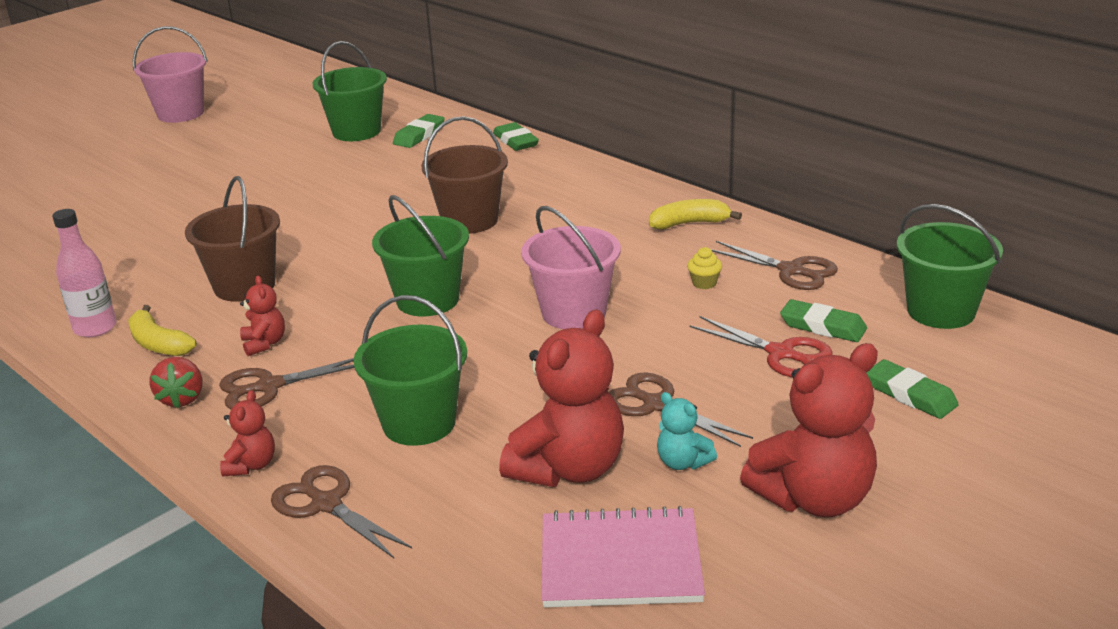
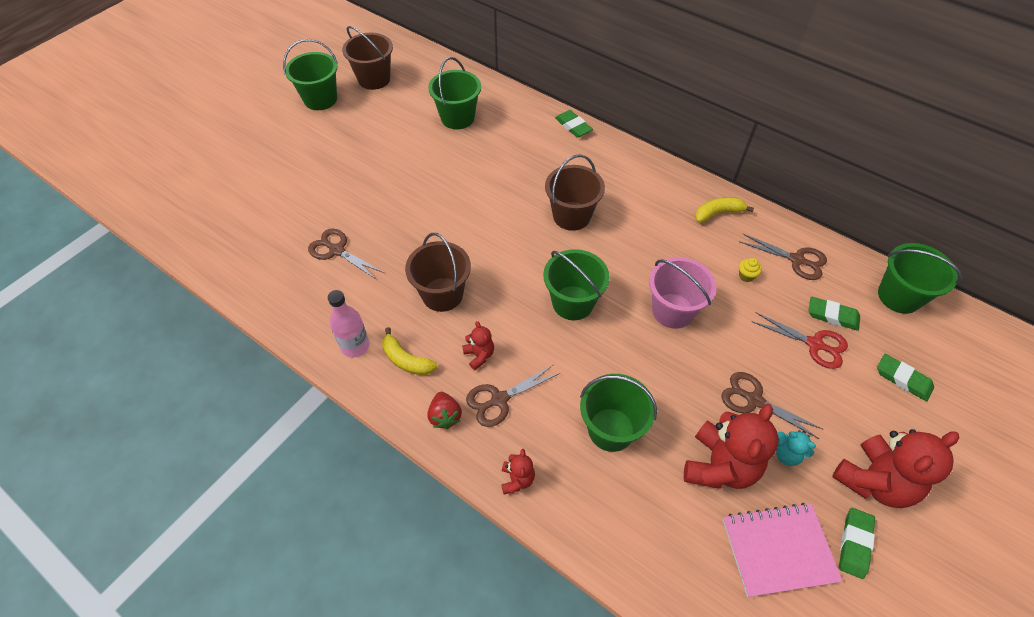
camera: 10 degrees left, 25 degrees up
pink bucket [133,26,208,123] -> green bucket [283,39,338,110]
brown scissors [271,465,412,558] -> brown scissors moved to [308,229,384,280]
green eraser [393,114,445,148] -> green eraser moved to [839,508,875,579]
none -> brown bucket [342,26,393,90]

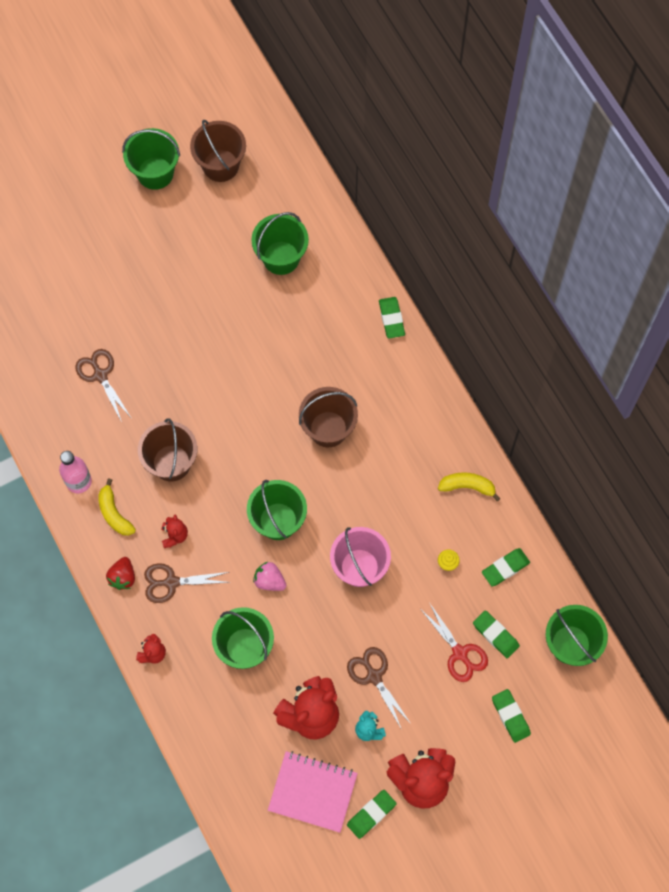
camera: 25 degrees right, 15 degrees up
brown scissors [739,233,827,280] -> green eraser [482,548,530,587]
none -> pink strawberry [253,562,286,591]

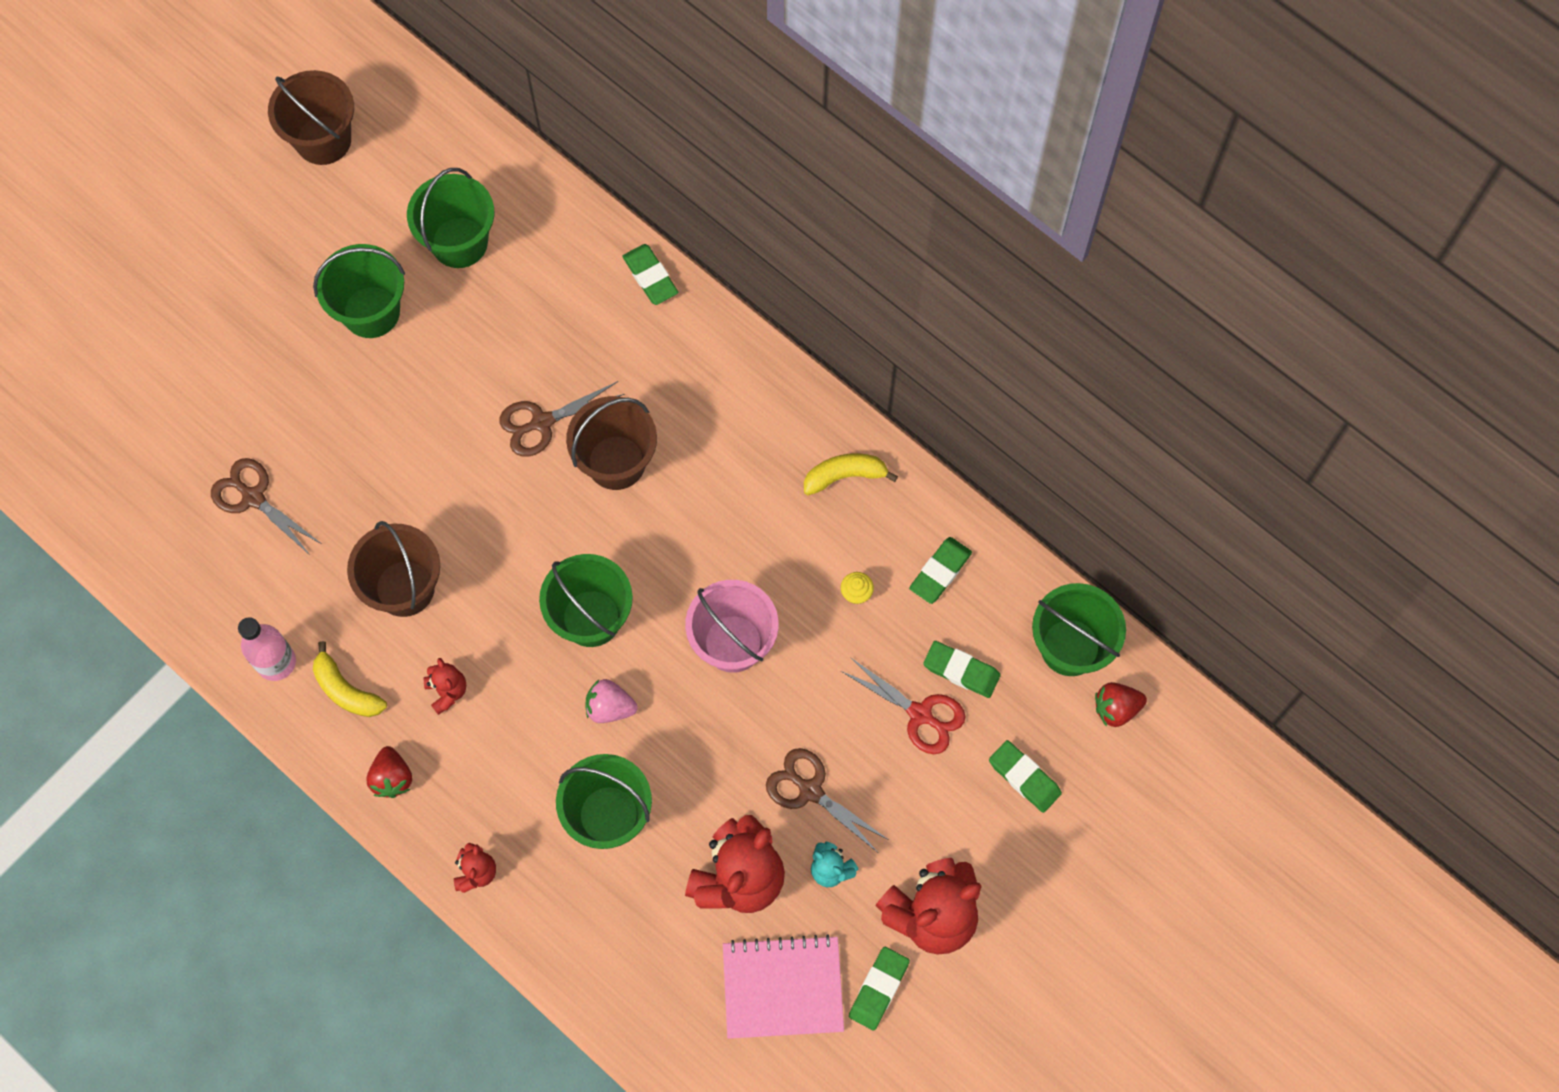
camera: 20 degrees left, 0 degrees up
green bucket [122,128,180,190] -> green bucket moved to [313,244,405,338]
brown scissors [144,563,230,603] -> brown scissors moved to [499,381,624,457]
none -> red strawberry [1095,682,1147,727]

